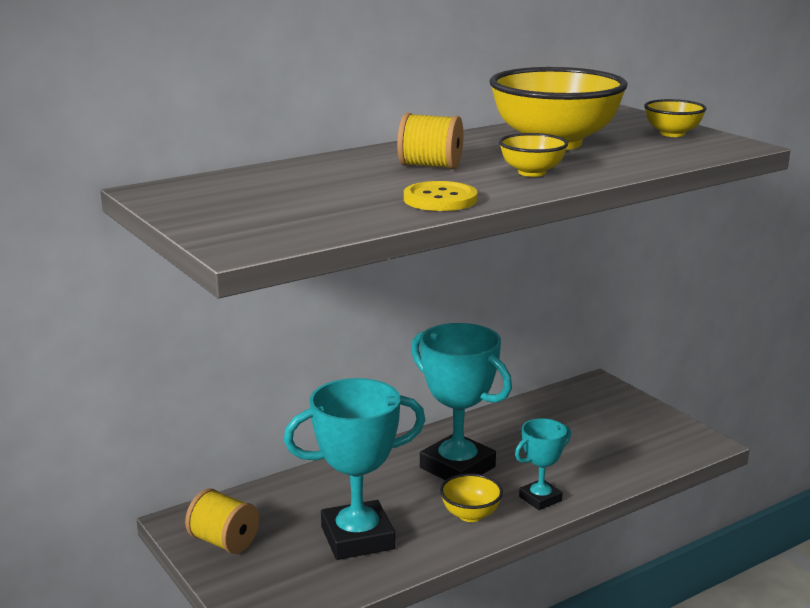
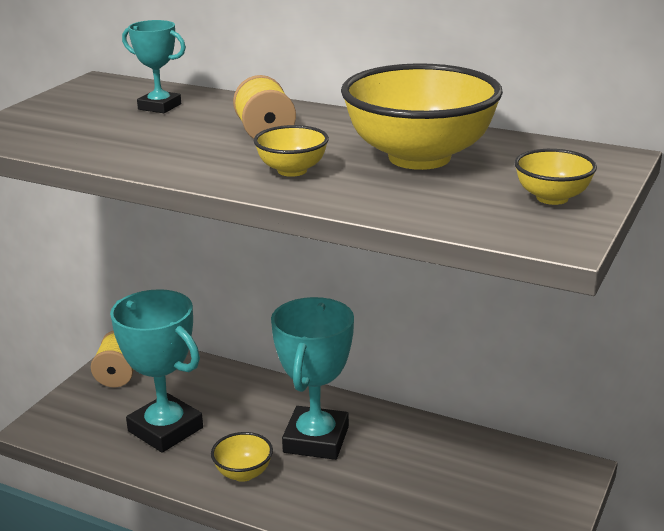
camera: 60 degrees right, 5 degrees up
yellow button [404,181,478,211] -> none
turquoise trophy [515,418,571,510] -> turquoise trophy moved to [122,20,186,113]

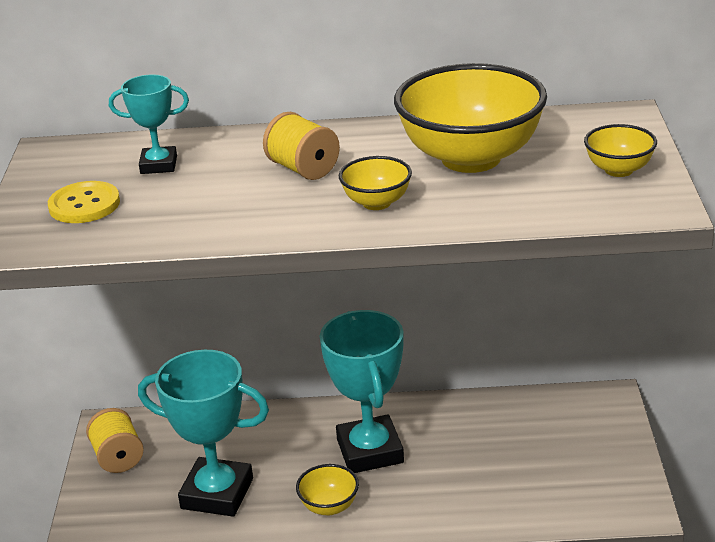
camera: 25 degrees left, 5 degrees up
none -> yellow button [48,181,120,223]

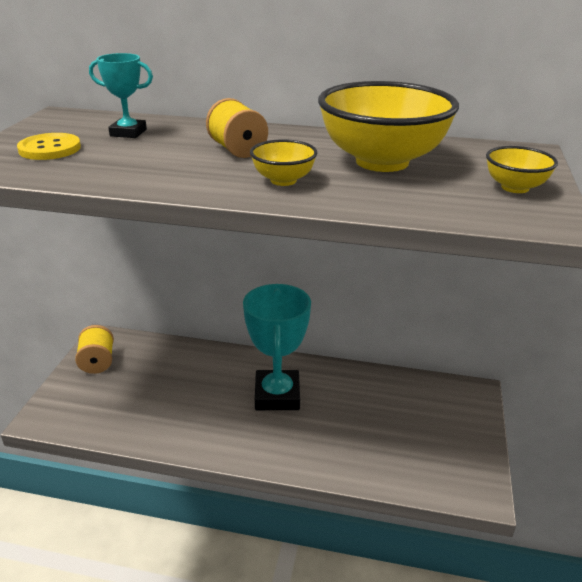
camera: 10 degrees right, 0 degrees up
turquoise trophy [138,350,269,517] -> none
yellow bowl [296,464,359,515] -> none

